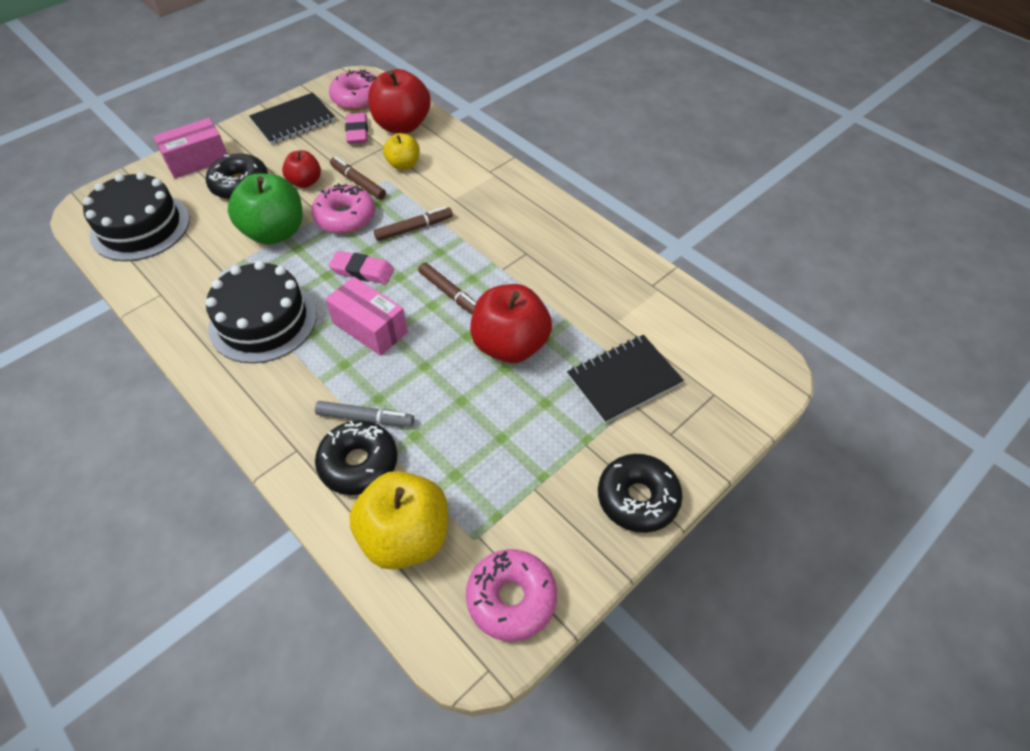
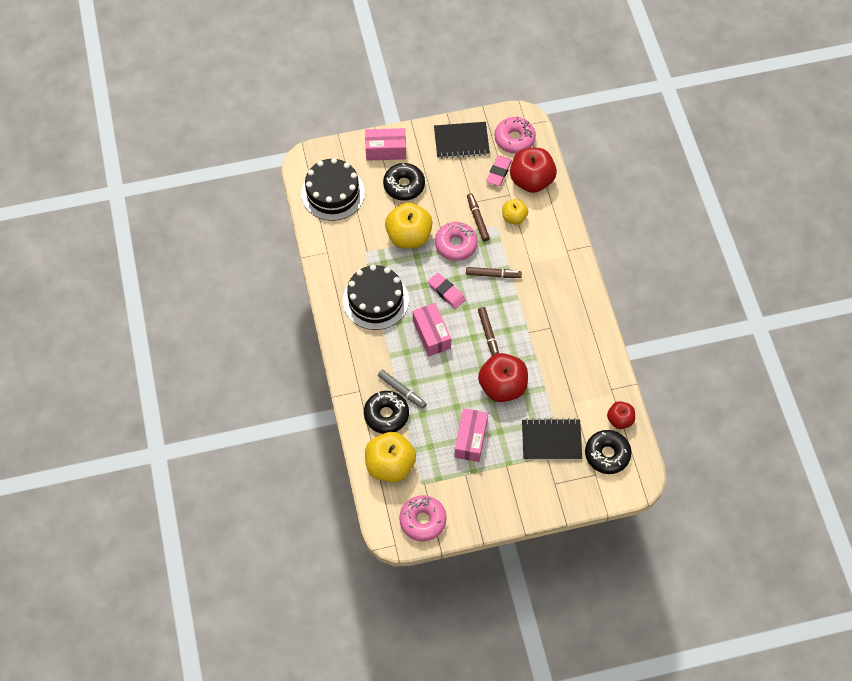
camera: 30 degrees right, 10 degrees up
green apple [228,173,303,245] -> yellow apple [385,203,433,248]
red apple [282,150,321,188] -> red apple moved to [607,401,635,429]
black donut [598,454,683,533] -> black donut moved to [585,430,632,474]
none -> pink box [454,408,488,462]

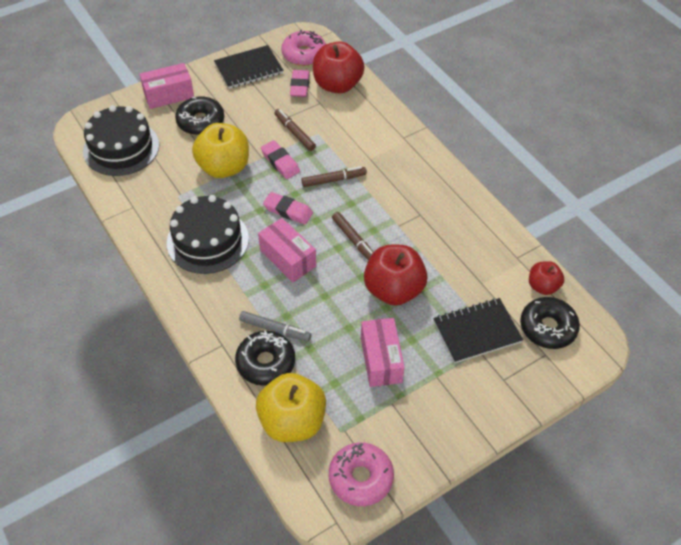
camera: 20 degrees left, 10 degrees down
pink donut [435,222,478,261] -> pink eraser [261,140,300,179]
yellow apple [502,199,528,225] -> none

